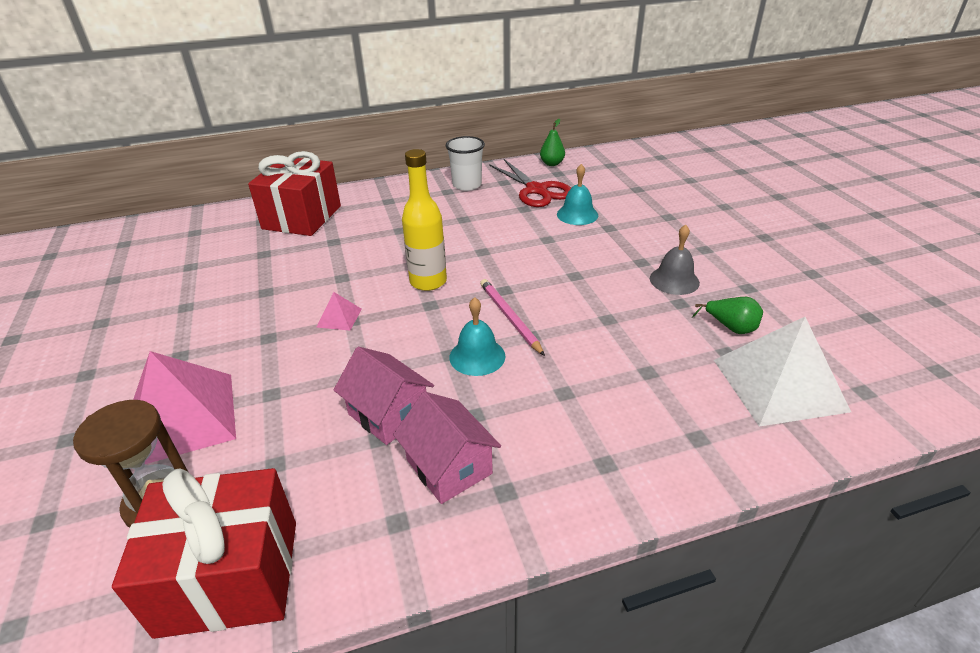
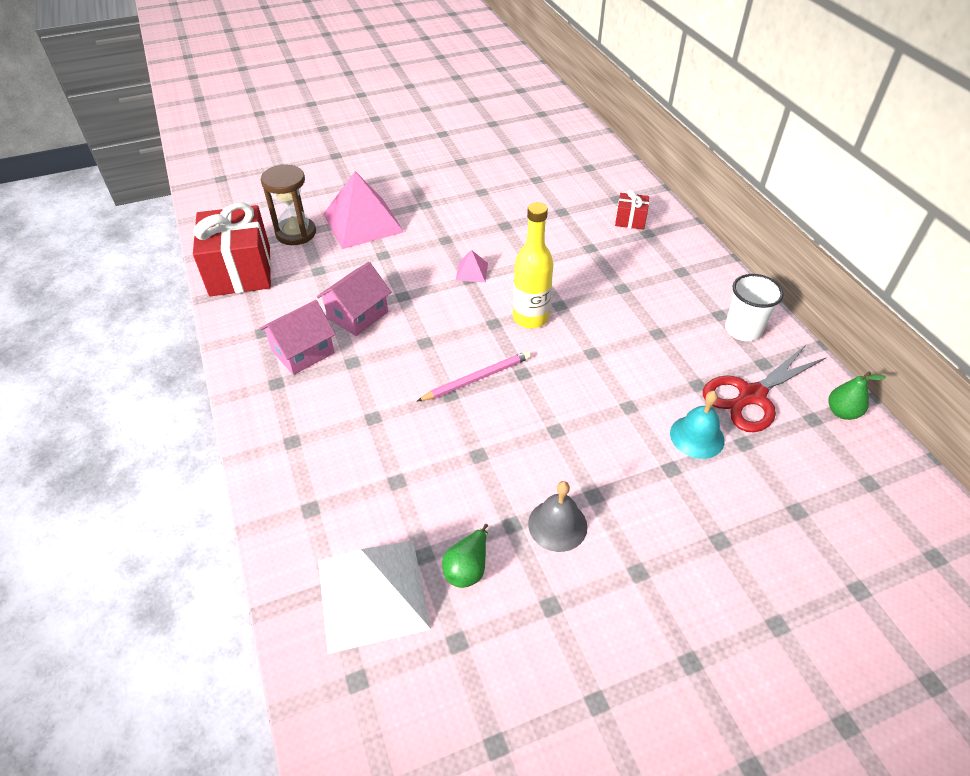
camera: 85 degrees right, 10 degrees up
red gift [248,151,341,236] -> red gift [615,189,649,230], size x0.46
turquoise bell [449,297,505,376] -> none

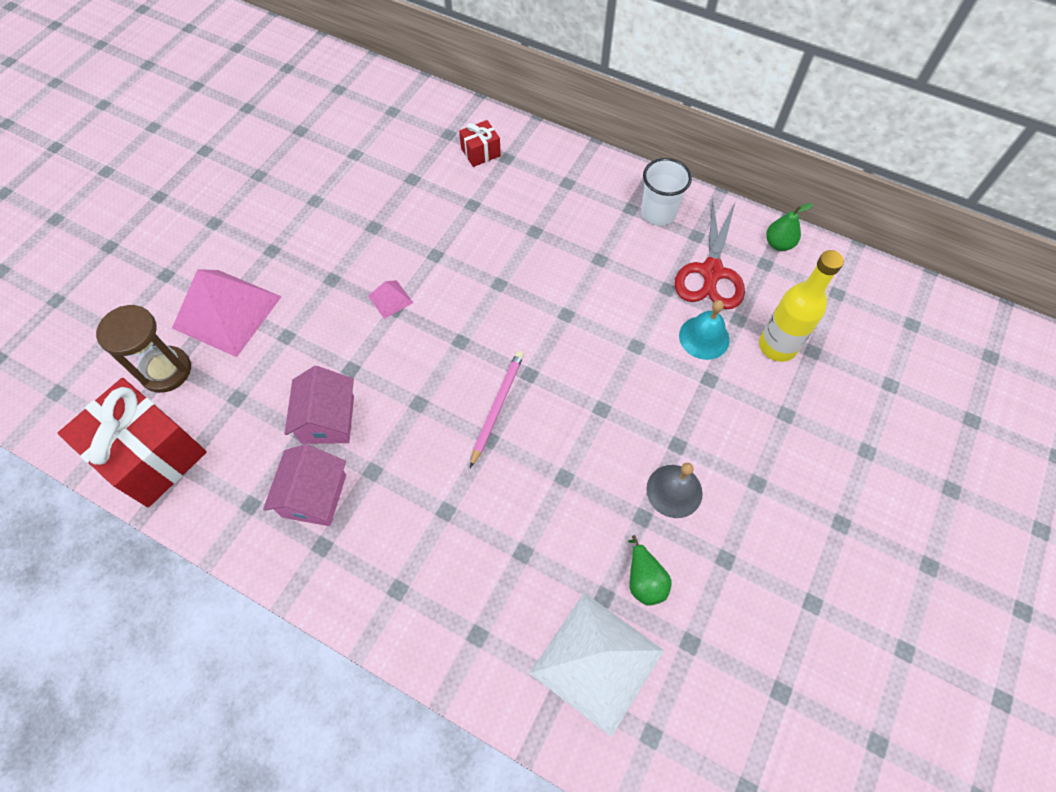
camera: 40 degrees left, 15 degrees up
yellow bottle [513,202,554,328] -> yellow bottle moved to [759,250,844,362]

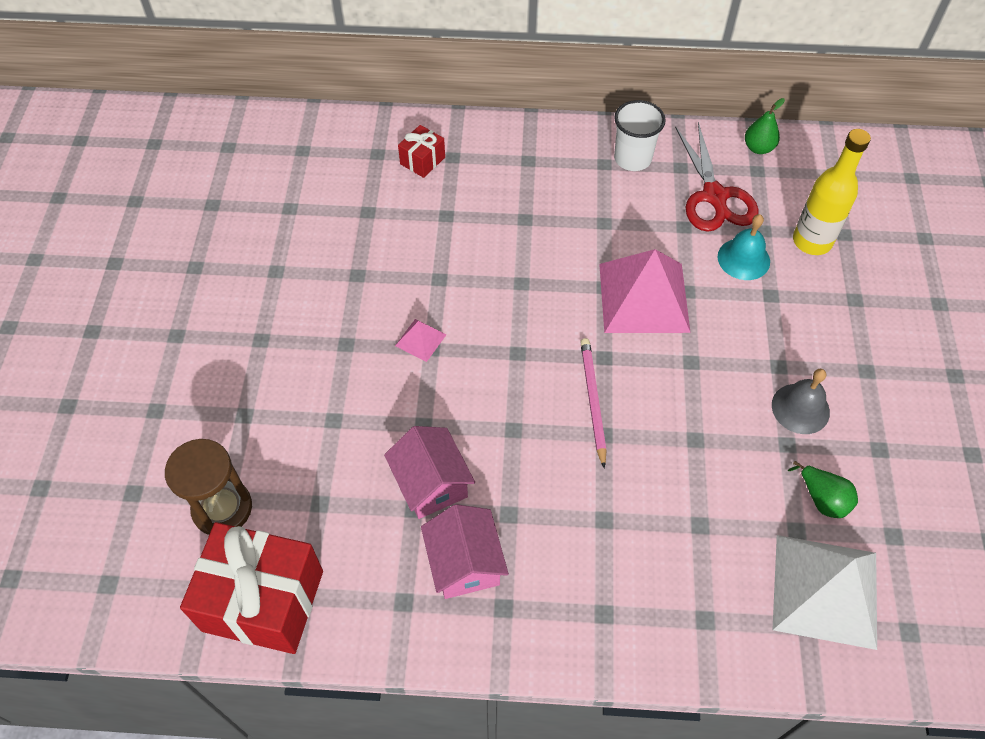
camera: 25 degrees left, 5 degrees down
pink pyramid [172,269,282,357] -> pink pyramid moved to [599,249,691,333]

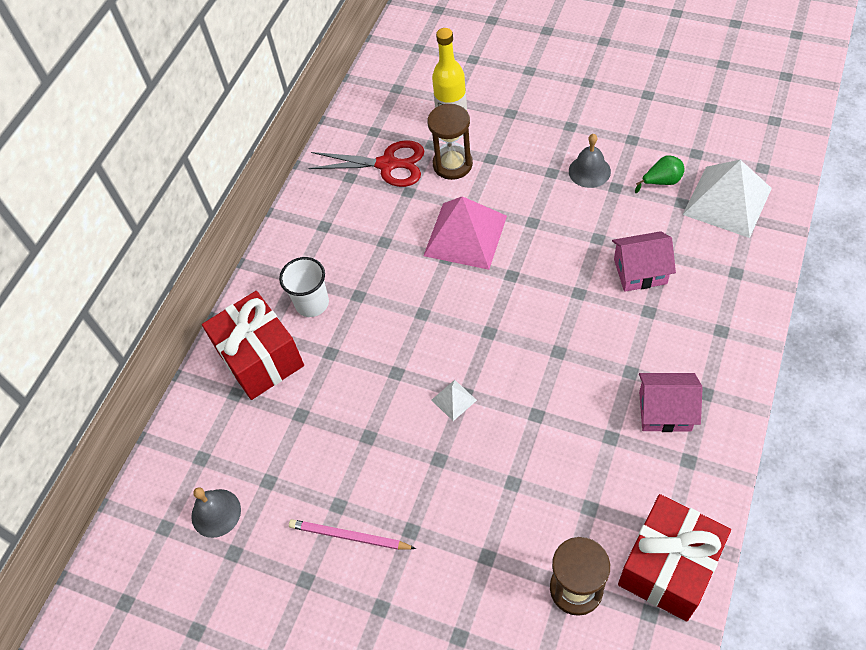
camera: 65 degrees left, 0 degrees up
pink house [384,426,475,519] -> pink house moved to [612,231,676,292]
pink pyramid [395,319,447,362] -> white pyramid [431,380,477,421]
red gift [398,125,445,178] -> red gift [202,291,304,400], size x2.15
pink pencil [580,338,607,469] -> pink pencil moved to [289,519,416,550]
white cup [614,100,666,171] -> white cup moved to [279,257,329,317]
turquoise bell [718,214,770,280] -> brown hourglass [427,104,473,180]
green pear [745,98,785,154] -> none
none -> grey bell [191,488,241,538]

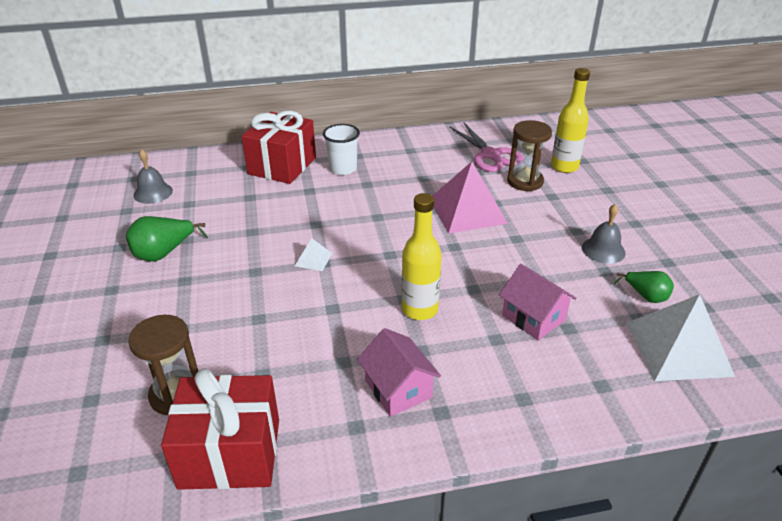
camera: 50 degrees right, 20 degrees down
pink pencil [289,519,416,550] -> green pear [126,216,208,262]
red scissors [308,140,424,187] -> pink scissors [450,122,524,172]
none -> yellow bottle [401,193,442,320]

